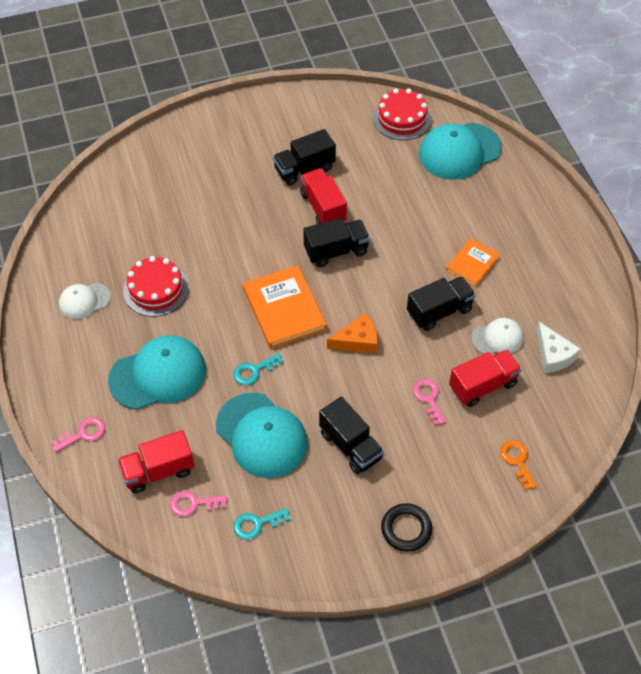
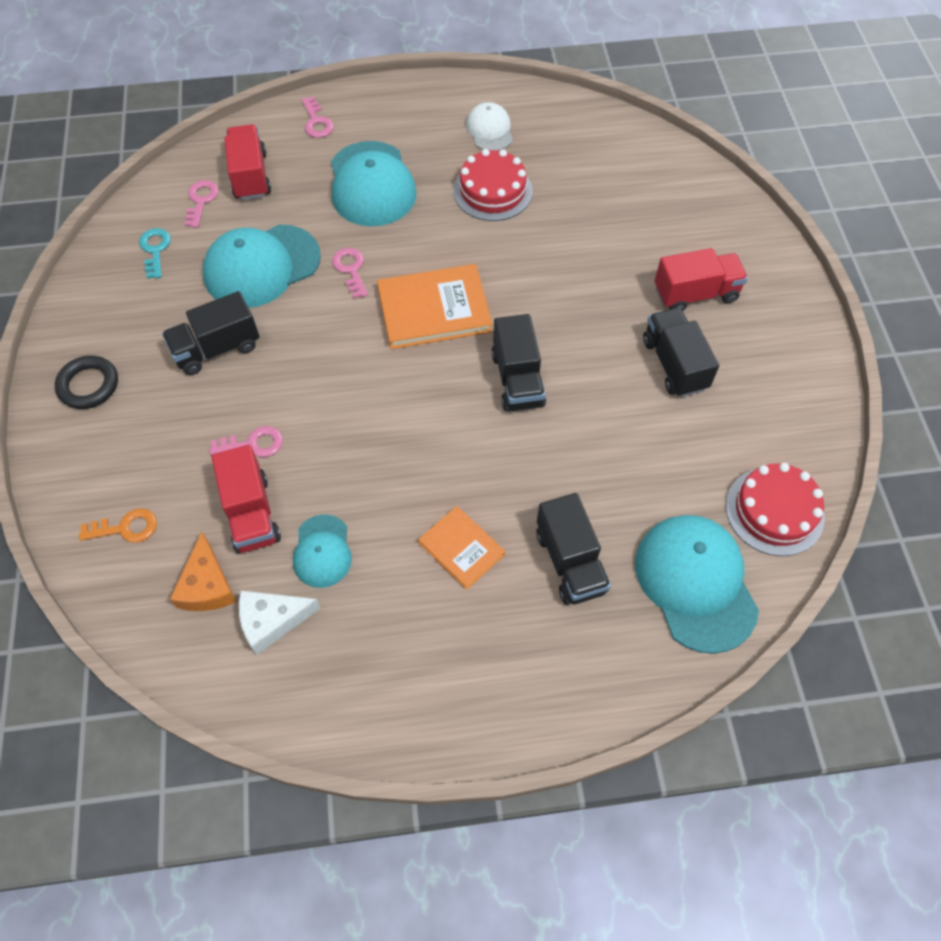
camera: 100 degrees right, 5 degrees up
turquoise key [233,353,284,385] -> pink key [332,248,368,299]
red truck [300,169,347,224] -> red truck moved to [655,248,748,311]
orange cheese [327,313,378,353] -> orange cheese moved to [170,532,236,611]
black truck [407,276,476,331] -> black truck moved to [536,493,611,605]
white cap [471,318,524,354] -> turquoise cap [293,514,352,588]

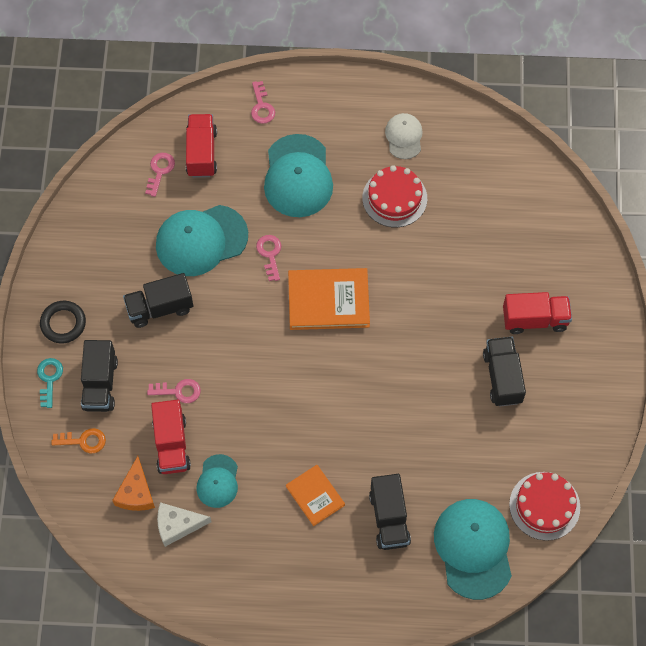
camera: 10 degrees right, 5 degrees up
turquoise key [139,228,171,279] -> turquoise key moved to [37,358,63,408]
black truck [491,314,546,412] -> black truck moved to [81,340,118,412]

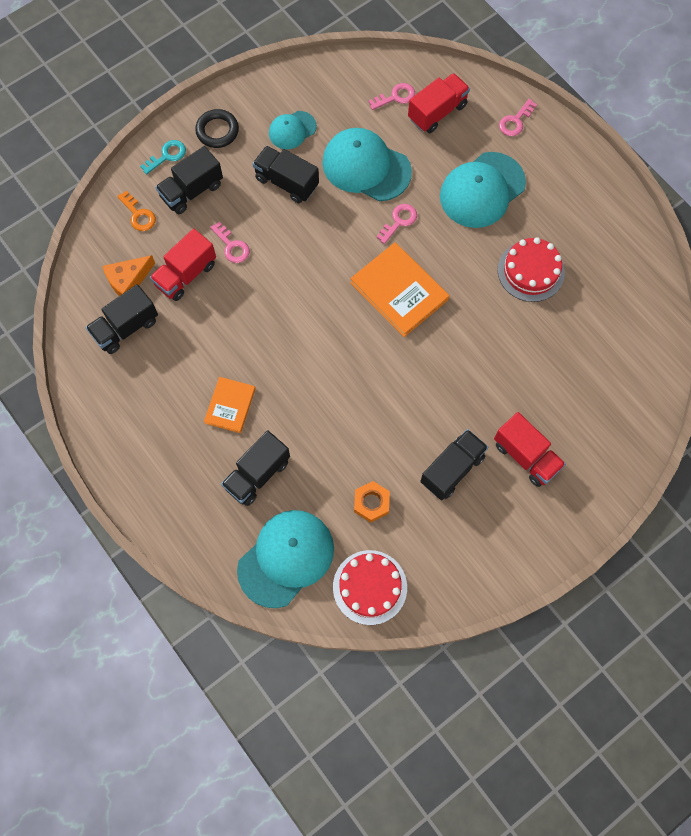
camera: 50 degrees right, 5 degrees up
white cheese [157,502,212,547] -> black truck [86,284,158,354]
turquoise cap [197,454,238,508] -> turquoise cap moved to [269,111,317,149]
white cap [385,113,423,159] -> none
none -> orange nut [354,481,390,523]

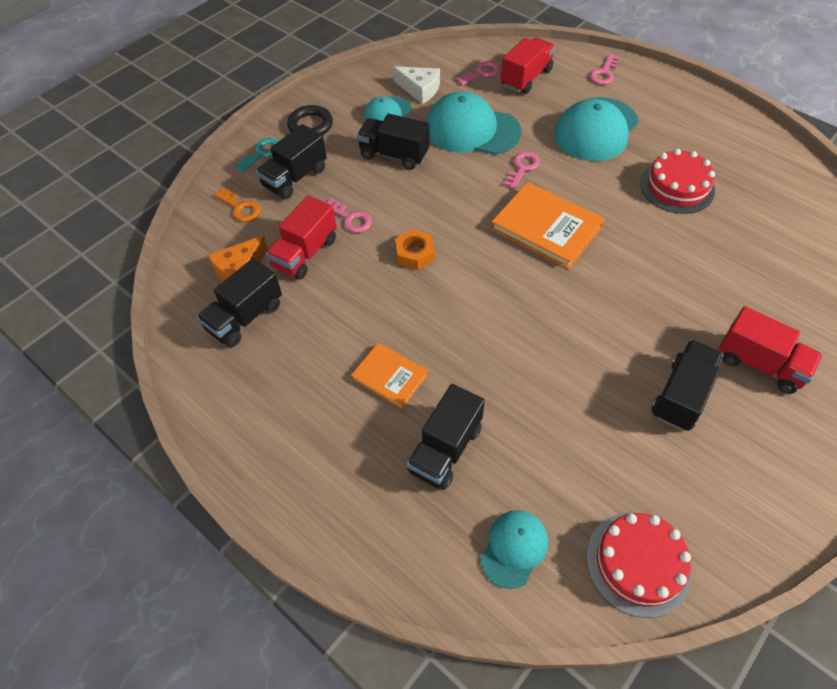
camera: 10 degrees left, 15 degrees down
orange book [204,377,256,433] -> orange book turned 60 degrees counterclockwise [351,343,428,409]
turquoise cap [237,510,334,608] -> turquoise cap [480,510,548,589], size x0.55
orange nut [354,481,390,523] -> orange nut moved to [395,229,435,270]
none -> white cheese [393,66,440,104]

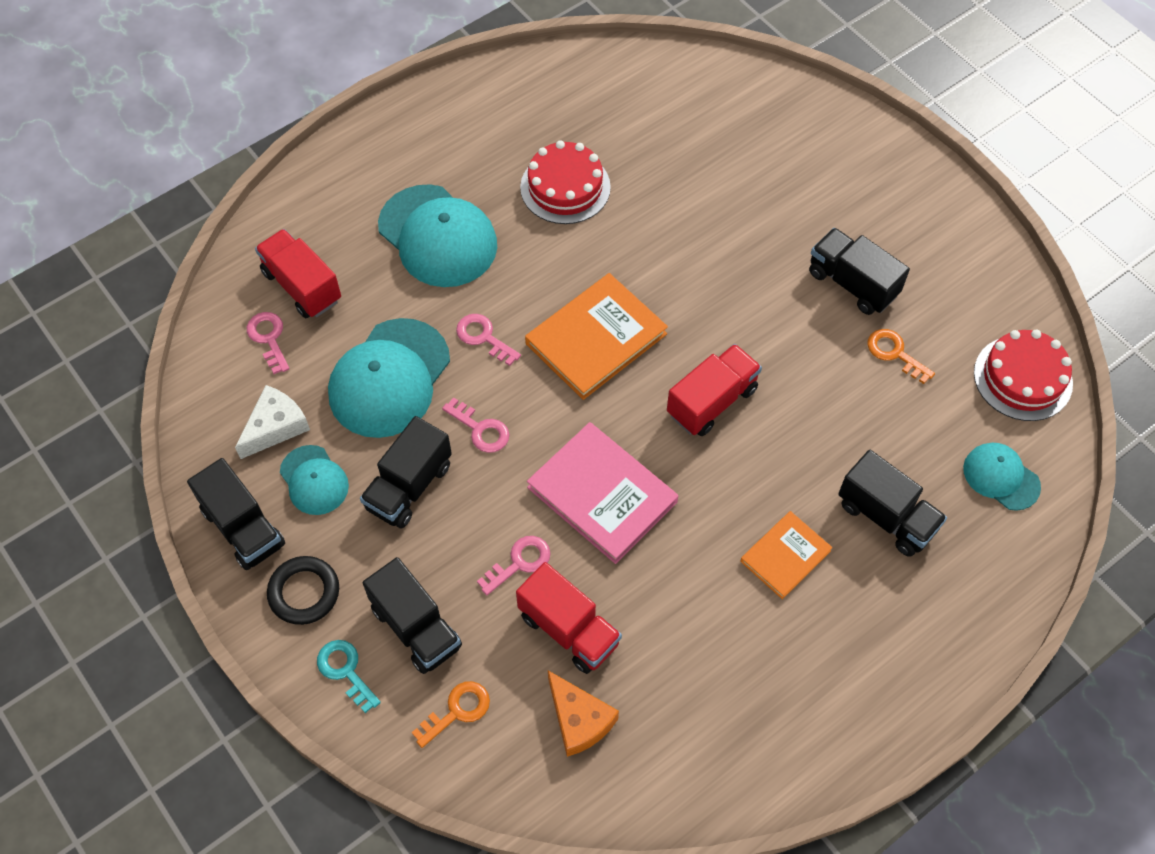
camera: 80 degrees left, 5 degrees up
black truck [197,258,282,347] -> black truck moved to [187,458,285,570]
orange nut [395,229,435,270] -> pink book [527,422,678,564]
pink key [590,54,619,85] -> pink key moved to [442,397,509,453]
red truck [719,306,823,394] -> red truck moved to [667,344,762,436]
none -> orange key [867,329,935,384]

